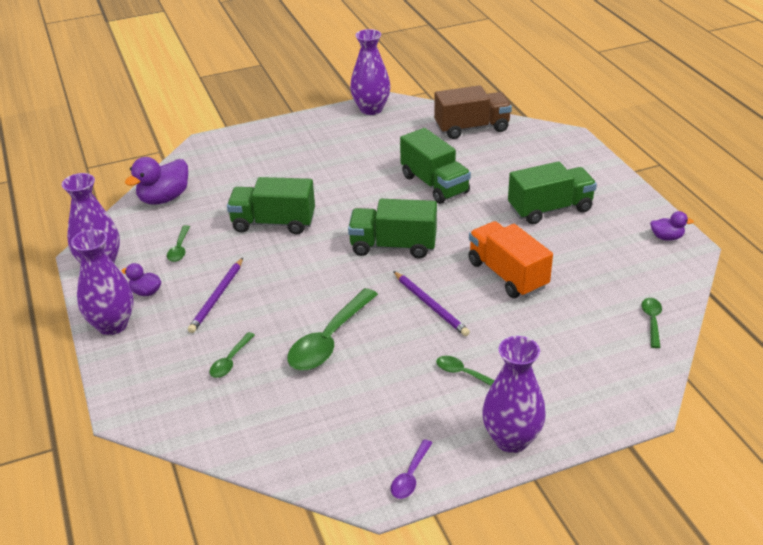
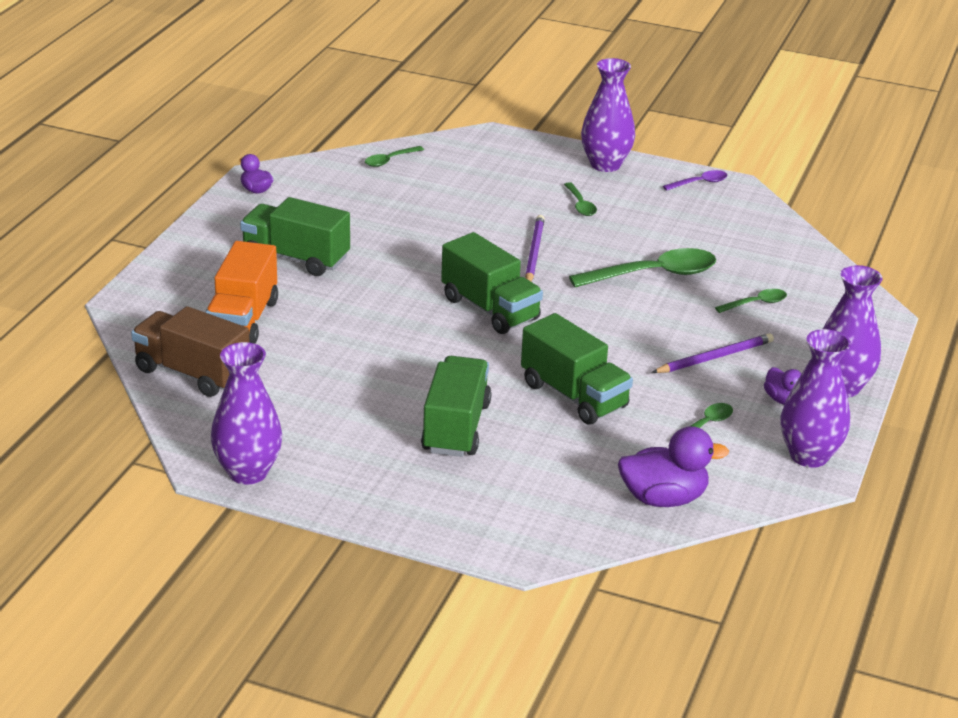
camera: 140 degrees left, 5 degrees down
green truck [400,128,471,204] -> green truck moved to [421,356,491,457]
orange truck [468,221,553,298] -> orange truck moved to [206,241,278,344]

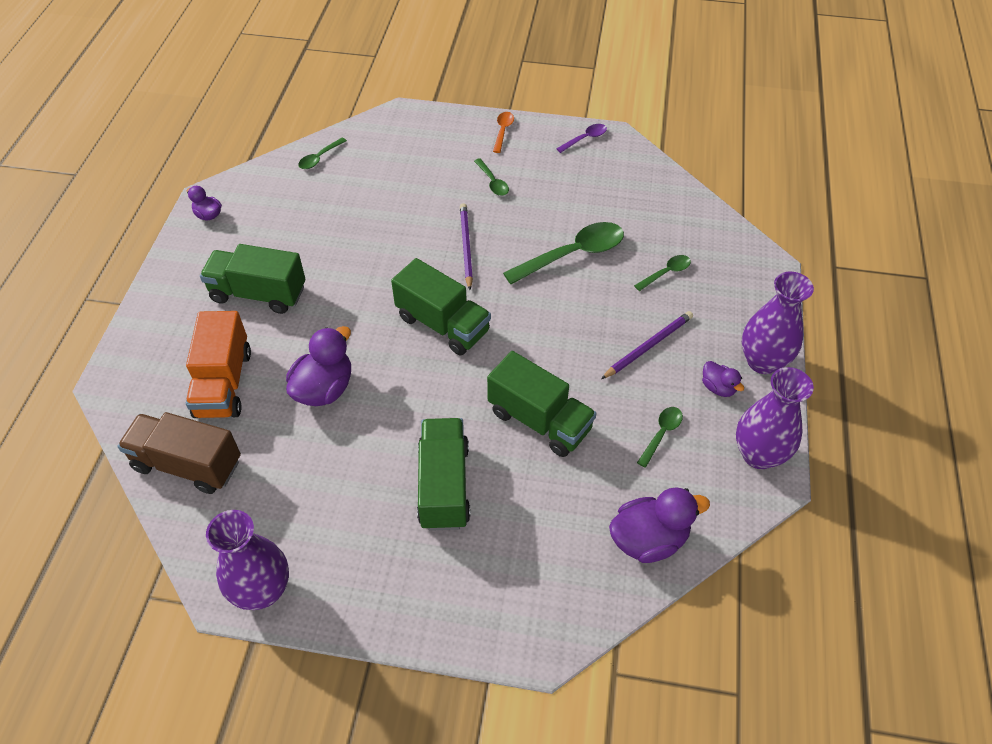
camera: 10 degrees left, 20 degrees up
purple vase [581,58,635,172] -> orange spoon [493,112,514,153]
none -> purple duck [286,326,351,406]

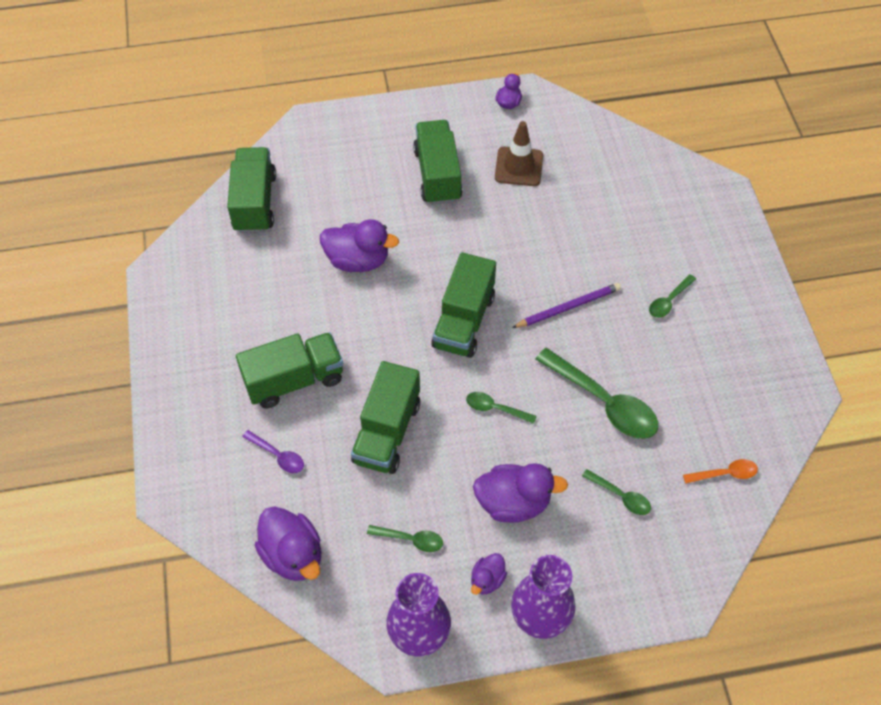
camera: 70 degrees right, 5 degrees up
brown truck [118,412,241,494] -> green truck [227,147,276,233]
orange truck [186,311,251,418] -> none
purple vase [206,510,289,610] -> none
green spoon [298,138,347,169] -> green spoon moved to [466,392,537,424]
orange spoon [493,112,514,153] -> orange spoon moved to [683,459,758,484]
purple spoon [556,124,607,153] -> purple spoon moved to [242,430,304,473]
purple pencil [601,311,693,379] -> purple duck [473,463,568,523]
none -> brown traffic cone [495,121,543,186]

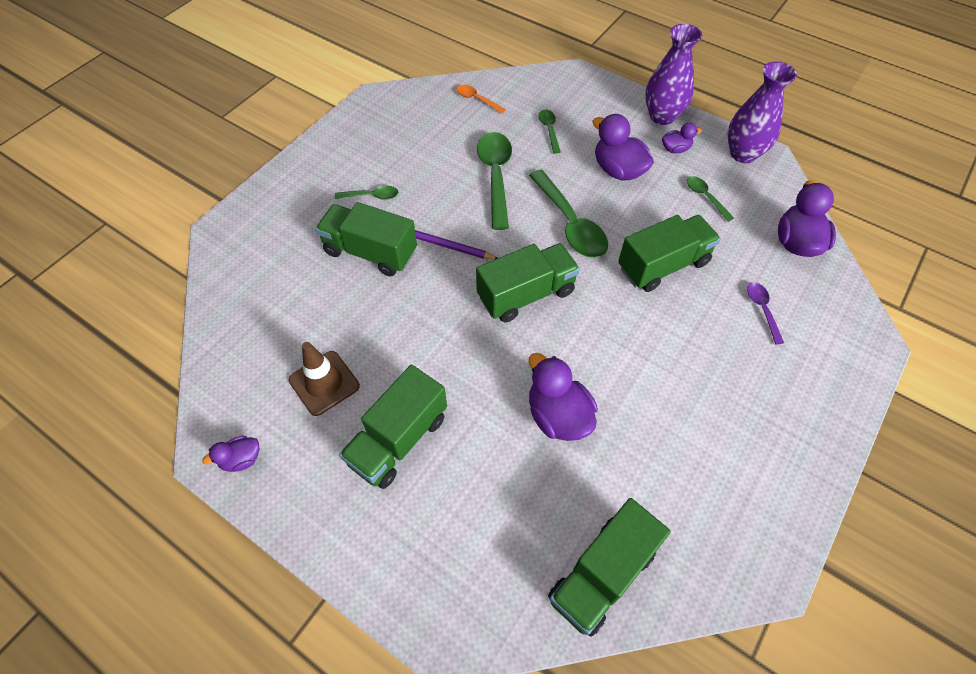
camera: 135 degrees left, 0 degrees up
green truck [236,332,343,408] -> green truck moved to [316,202,417,276]
green spoon [466,392,537,424] -> green spoon [529,169,608,258], size x1.99

